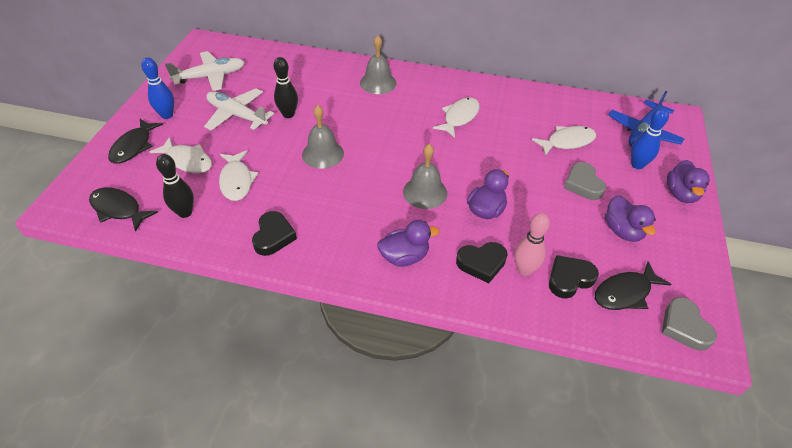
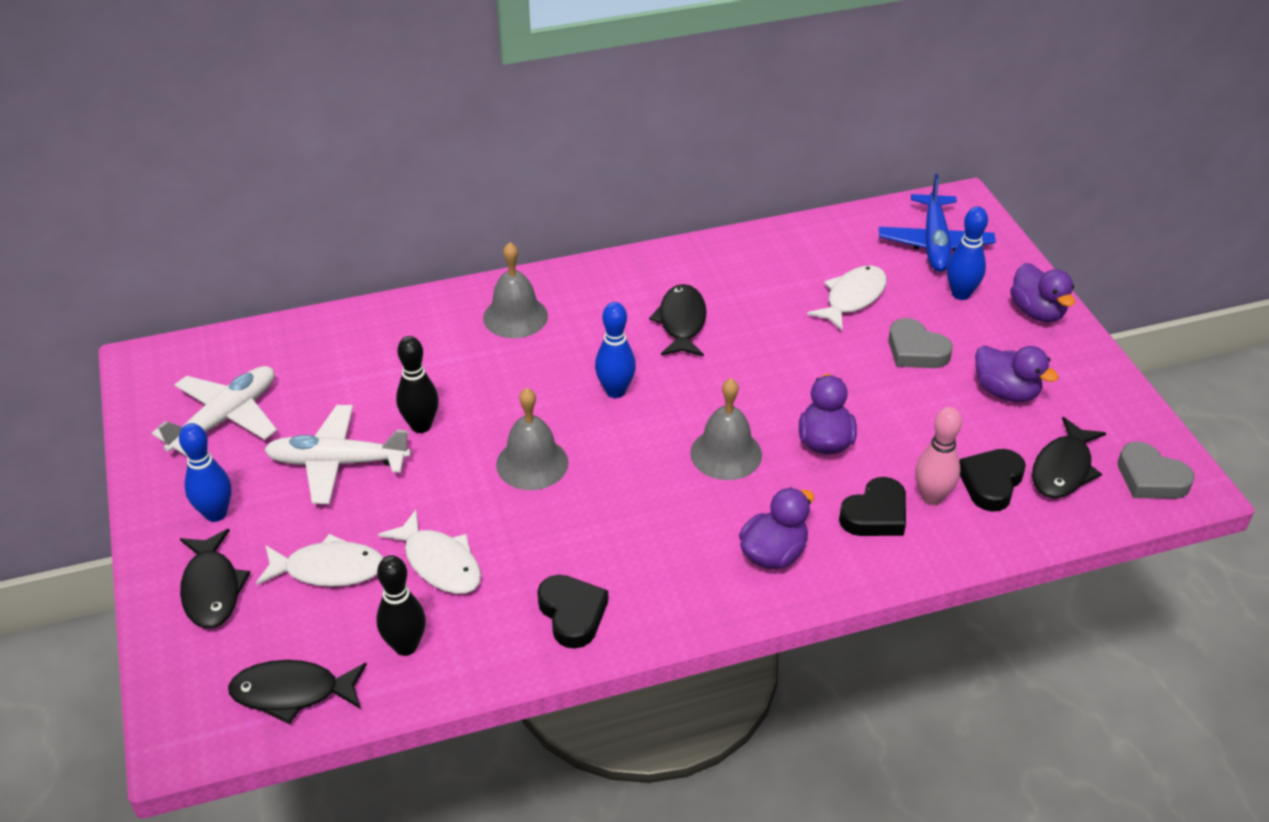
camera: 30 degrees left, 5 degrees down
white fish [433,97,480,138] -> black fish [649,284,707,357]
none -> blue bowling pin [595,302,636,398]

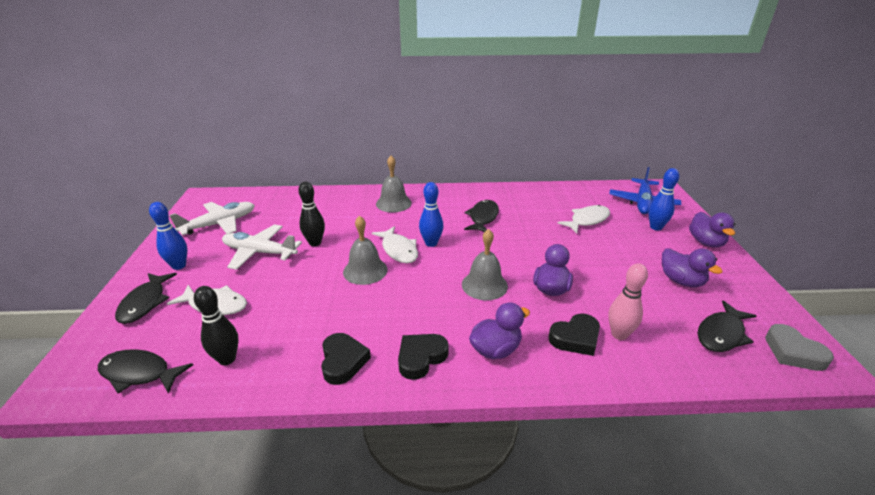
camera: 15 degrees right, 10 degrees down
white fish [378,510,481,594] -> white fish moved to [372,226,418,263]
grey heart [888,318,953,368] -> none
black heart [960,449,1026,512] -> black heart moved to [398,334,449,380]

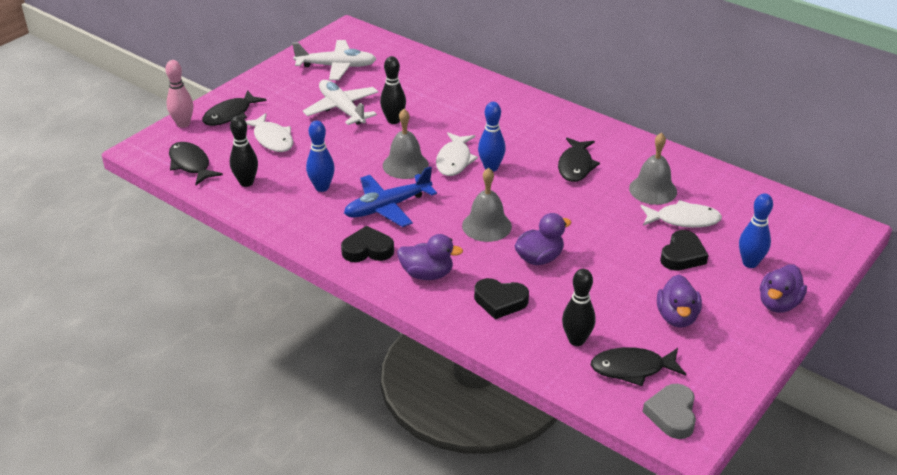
camera: 40 degrees right, 5 degrees up
blue bowling pin [149,202,187,270] -> blue bowling pin moved to [306,121,335,192]
black heart [321,333,371,385] -> black heart moved to [660,230,708,271]
grey bell [376,156,412,213] -> grey bell moved to [629,133,677,205]
black fish [464,200,499,232] -> black fish turned 135 degrees clockwise [558,138,600,182]
pink bowling pin [608,263,648,340] -> pink bowling pin moved to [165,60,193,128]
blue plane [609,167,681,214] -> blue plane moved to [344,166,437,227]
none -> black bowling pin [562,269,596,346]

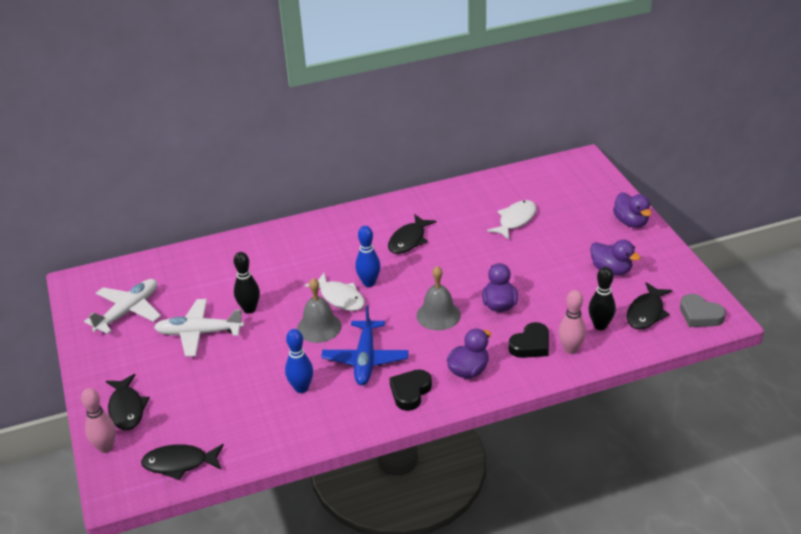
camera: 55 degrees left, 0 degrees up
black bowling pin [230,116,258,187] -> none
white fish [246,113,293,152] -> none
black fish [558,138,600,182] -> black fish turned 75 degrees clockwise [388,214,437,254]
grey bell [629,133,677,205] -> none
black heart [660,230,708,271] -> none
blue bowling pin [739,193,773,268] -> none
none -> pink bowling pin [558,290,586,354]

